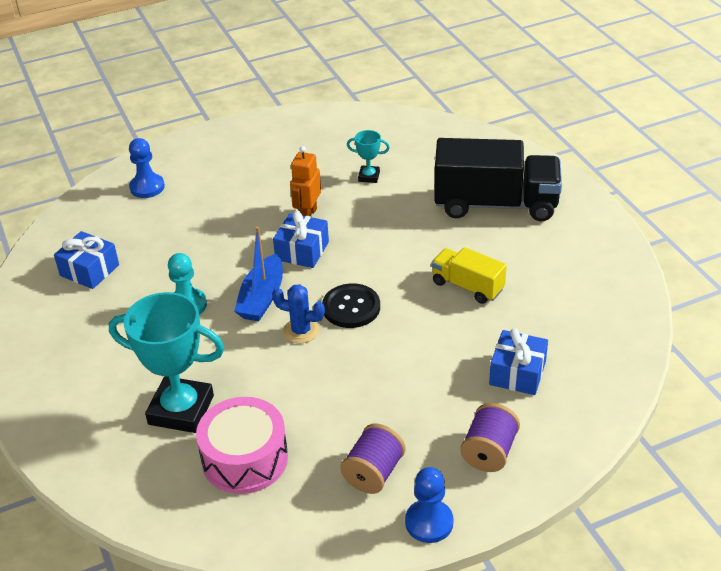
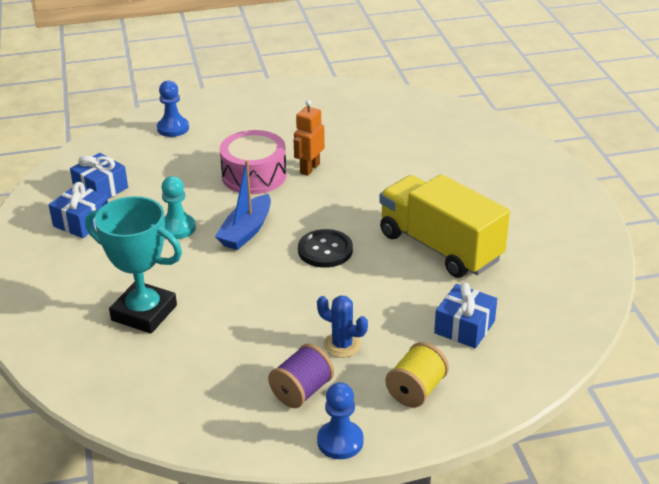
camera: 10 degrees right, 5 degrees down
pink drum [196,397,288,494] -> pink drum moved to [220,130,287,194]
blue cactus [272,284,325,343] -> blue cactus moved to [317,295,368,358]
blue gift [273,210,329,268] -> blue gift moved to [49,182,108,238]
turquoise trophy [347,130,390,183] -> none
yellow truck [431,247,507,304] -> yellow truck [379,174,510,278], size x1.87
black truck [434,138,562,221] -> none
purple spool [460,403,520,472] -> yellow spool [385,342,449,407]

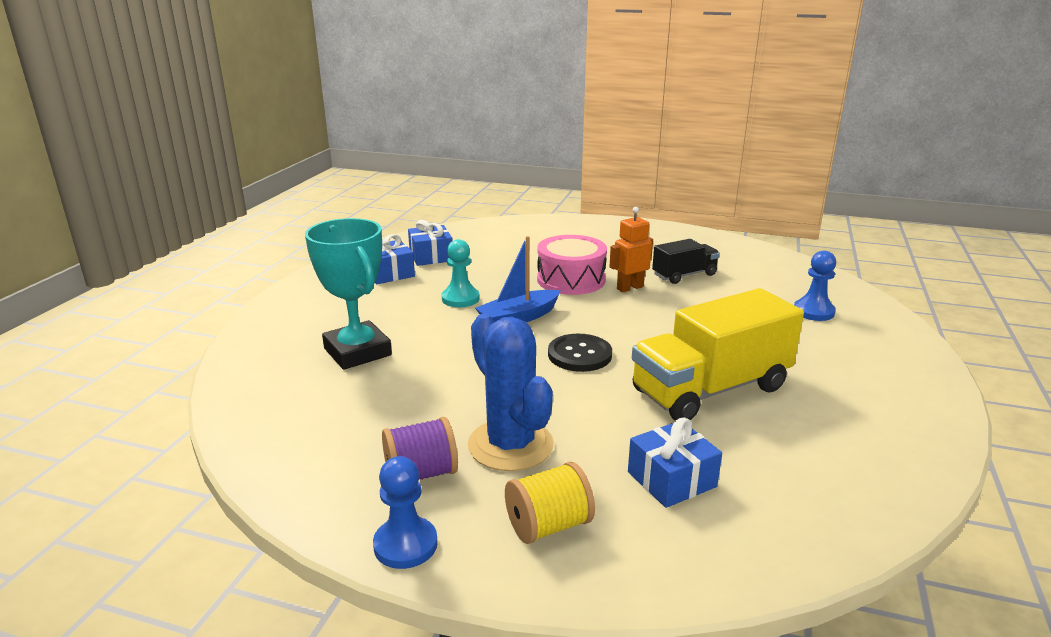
camera: 30 degrees right, 10 degrees down
blue pawn [157,80,189,137] -> blue pawn moved to [794,251,836,321]
blue cactus [317,295,368,358] -> blue cactus [468,314,554,471], size x1.81
yellow truck [379,174,510,278] -> yellow truck turned 105 degrees counterclockwise [632,288,804,421]
none -> black truck [652,239,720,284]

